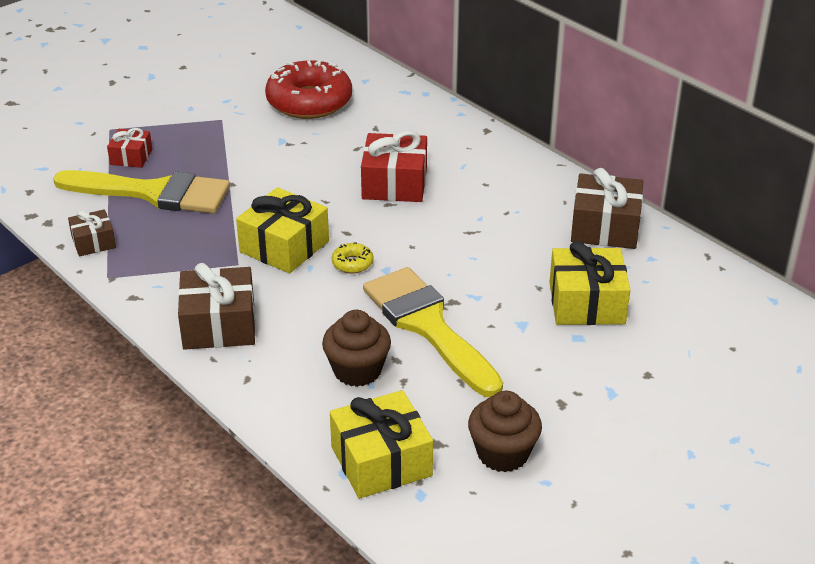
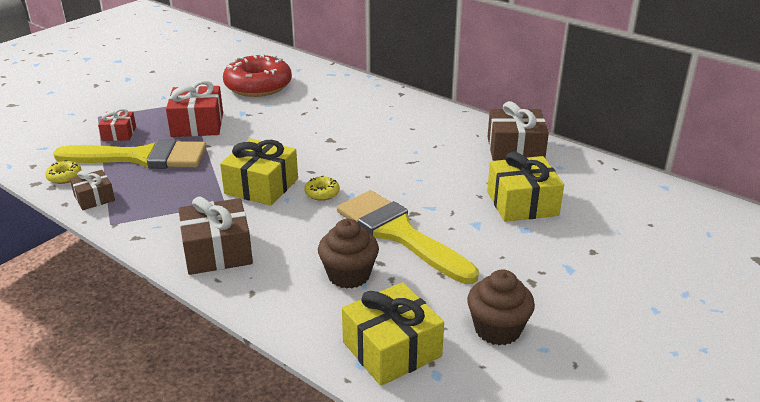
camera: 10 degrees left, 5 degrees down
red gift [361,130,427,202] -> red gift moved to [166,80,223,137]
none -> yellow donut [45,160,82,184]

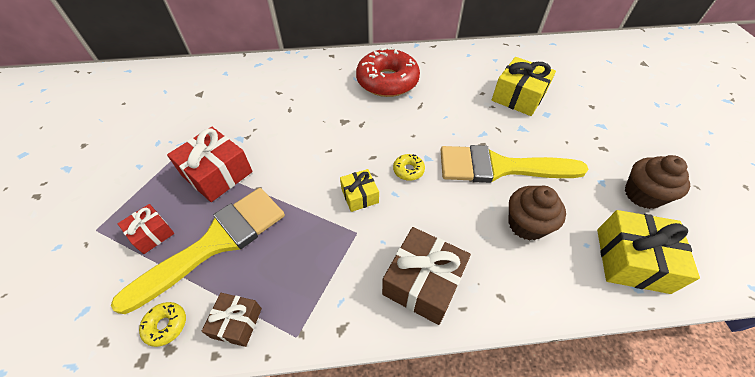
camera: 45 degrees left, 20 degrees up
yellow gift [220,138,298,206] -> yellow gift [340,169,379,212], size x0.57
red donut [223,54,292,97] -> red donut moved to [356,47,420,97]
brown gift [488,101,549,161] -> none

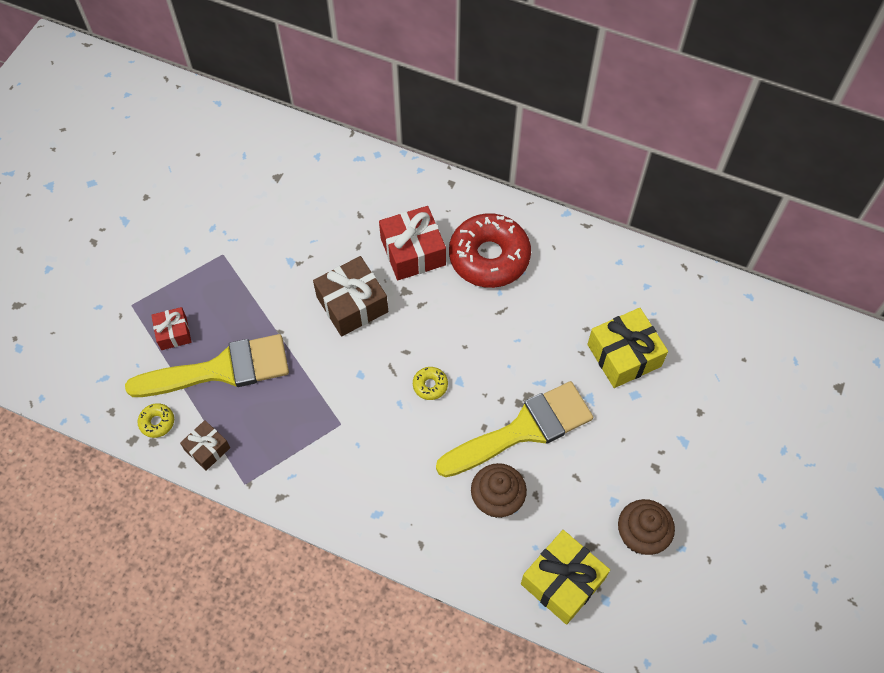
camera: 30 degrees right, 10 degrees up
red gift [167,127,253,202] -> red gift moved to [379,206,446,280]
yellow gift [340,169,379,212] -> none
brown gift [382,227,471,325] -> brown gift moved to [313,256,388,336]
yellow brush [441,145,589,183] -> yellow brush turned 120 degrees clockwise [436,381,593,477]

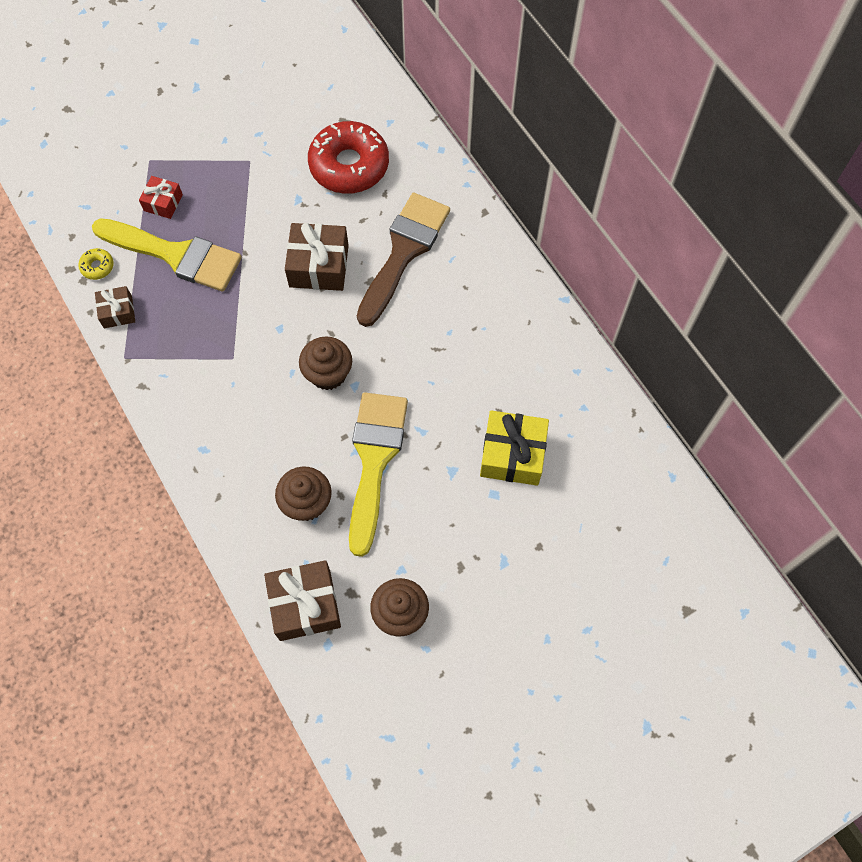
camera: 35 degrees right, 5 degrees up
red gift [379,206,446,280] -> brown brush [357,193,450,327]
yellow donut [413,367,448,400] -> brown cupcake [299,336,352,390]
yellow brush [436,381,593,477] -> yellow brush turned 90 degrees counterclockwise [349,392,408,557]
red donut [449,213,531,288] -> red donut moved to [308,121,389,194]
yellow gift [521,530,610,625] -> brown gift [264,560,341,641]

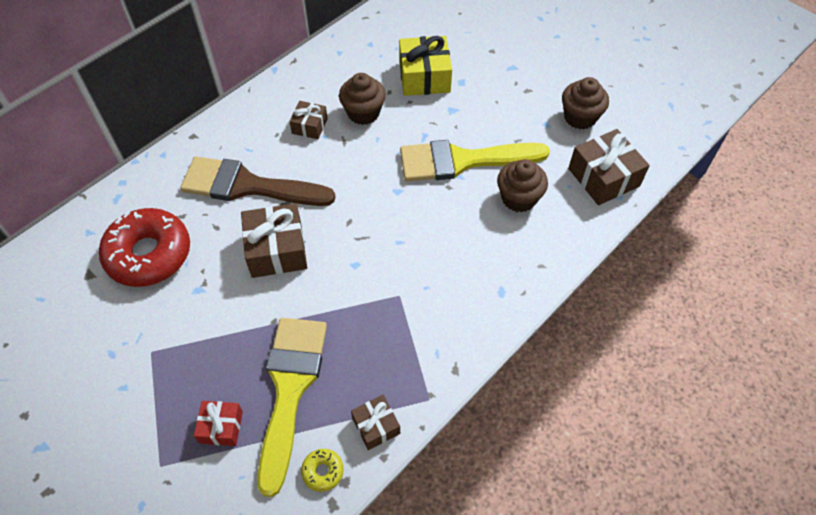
camera: 105 degrees left, 10 degrees down
brown cupcake [299,336,352,390] -> brown cupcake moved to [339,73,386,125]
none -> brown gift [289,101,328,139]

